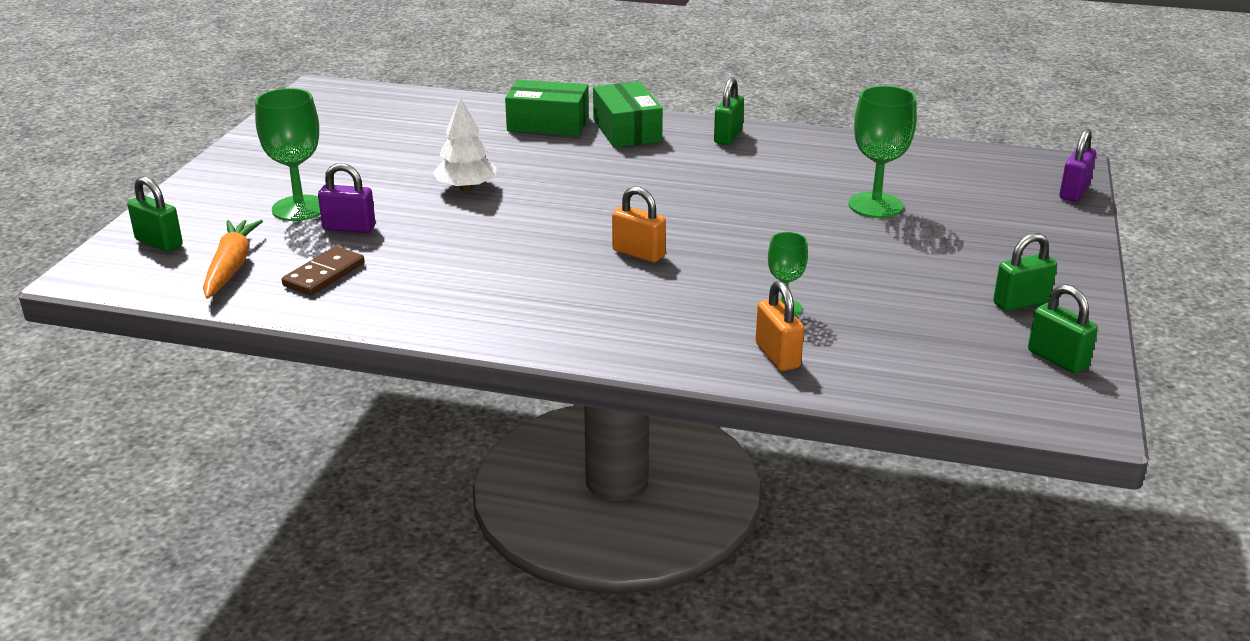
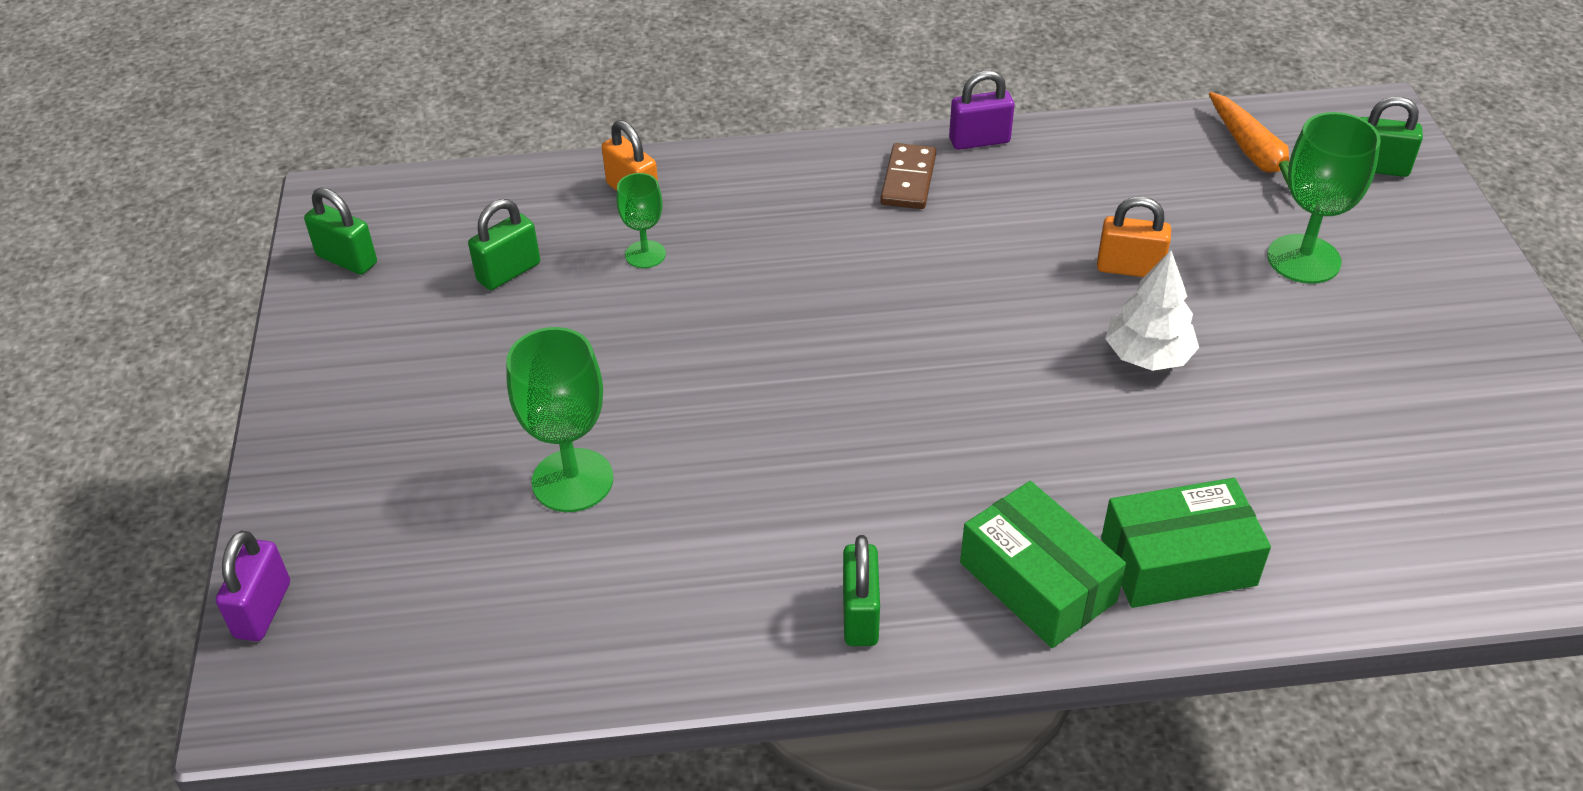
camera: 160 degrees right, 15 degrees up
brown domino [282,246,365,296] -> brown domino moved to [880,143,936,209]
purple padlock [318,163,375,233] -> purple padlock moved to [949,70,1014,150]
orange padlock [612,186,666,262] -> orange padlock moved to [1097,196,1171,277]
green padlock [993,233,1057,311] -> green padlock moved to [468,199,540,290]

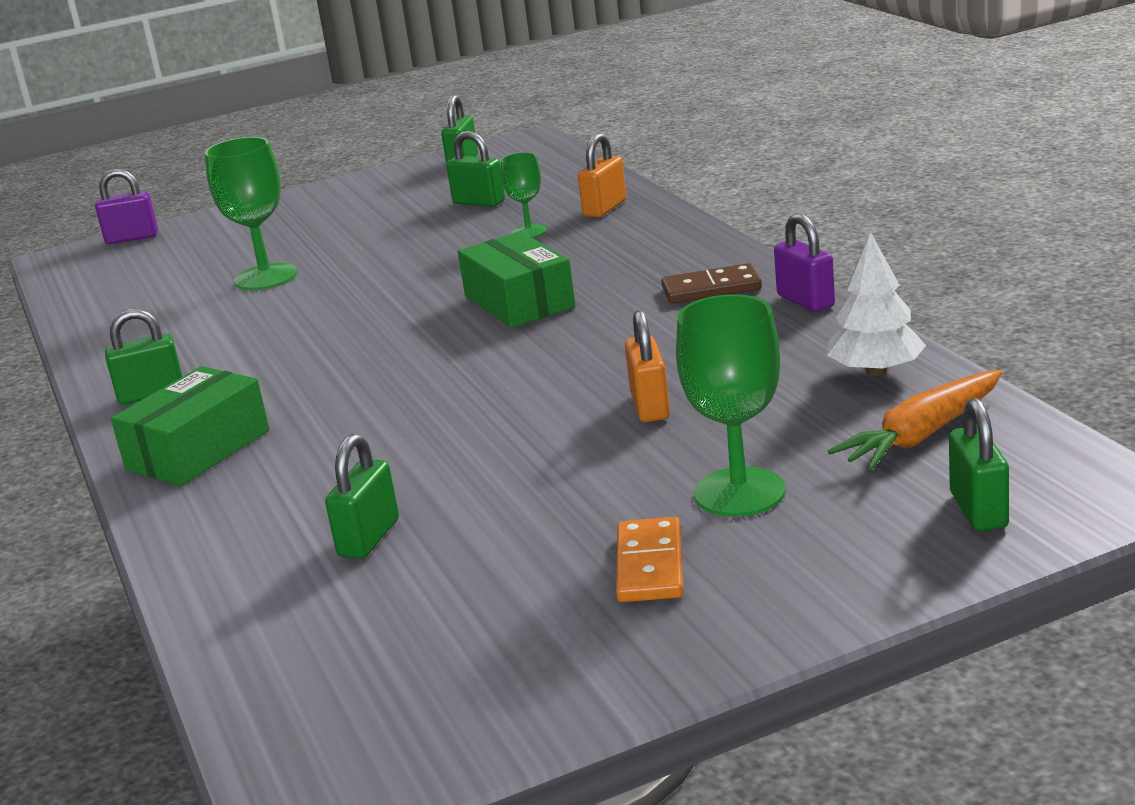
camera: 75 degrees right, 20 degrees down
green box [1101,478,1271,608] -> green box moved to [458,232,576,328]
white tree [1105,250,1199,371] -> white tree moved to [827,232,926,376]
none -> green padlock [325,434,399,559]
none -> orange domino [616,517,684,602]

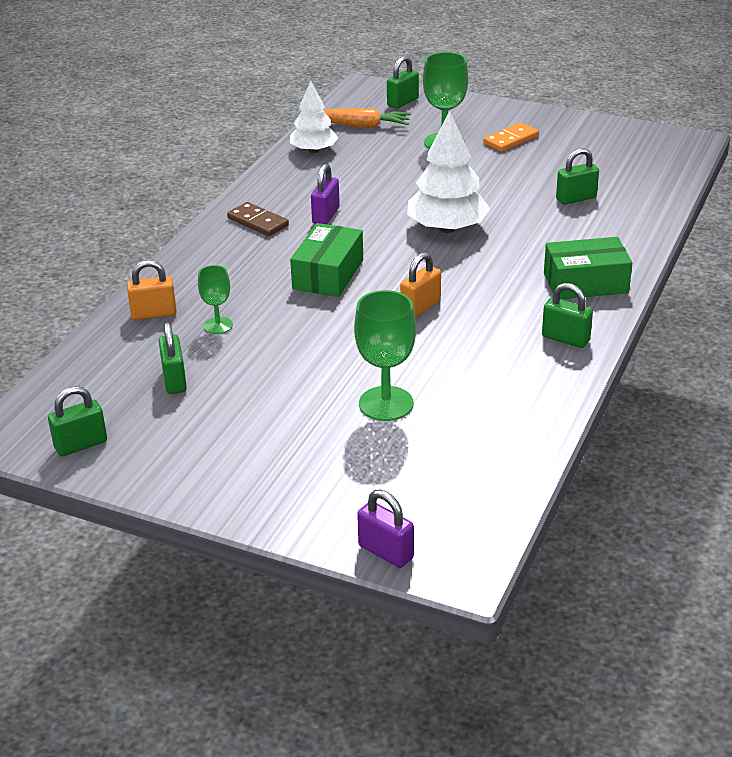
camera: 135 degrees left, 10 degrees up
orange padlock [625,310,670,422] -> orange padlock moved to [400,252,441,318]
purple padlock [774,213,835,312] -> purple padlock moved to [311,164,340,224]
none -> white tree [407,111,490,233]

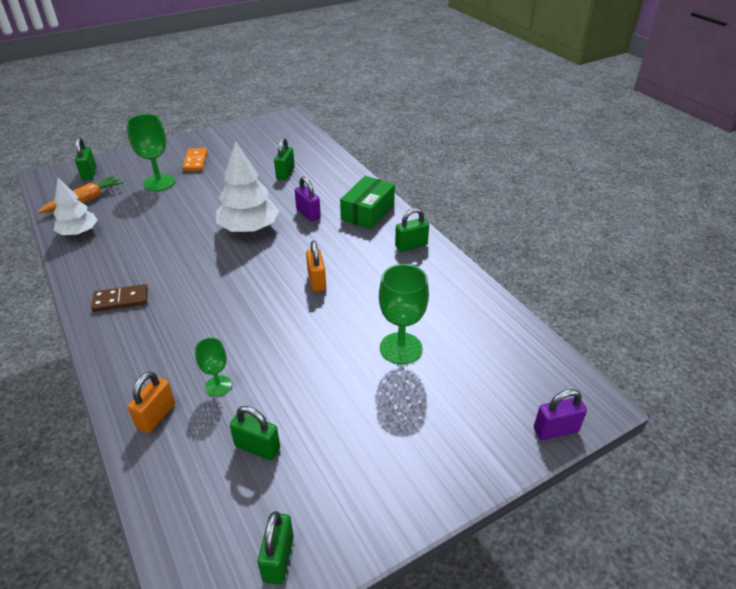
camera: 55 degrees left, 5 degrees up
green box [290,223,363,297] -> none
purple padlock [311,164,340,224] -> purple padlock moved to [295,177,321,222]

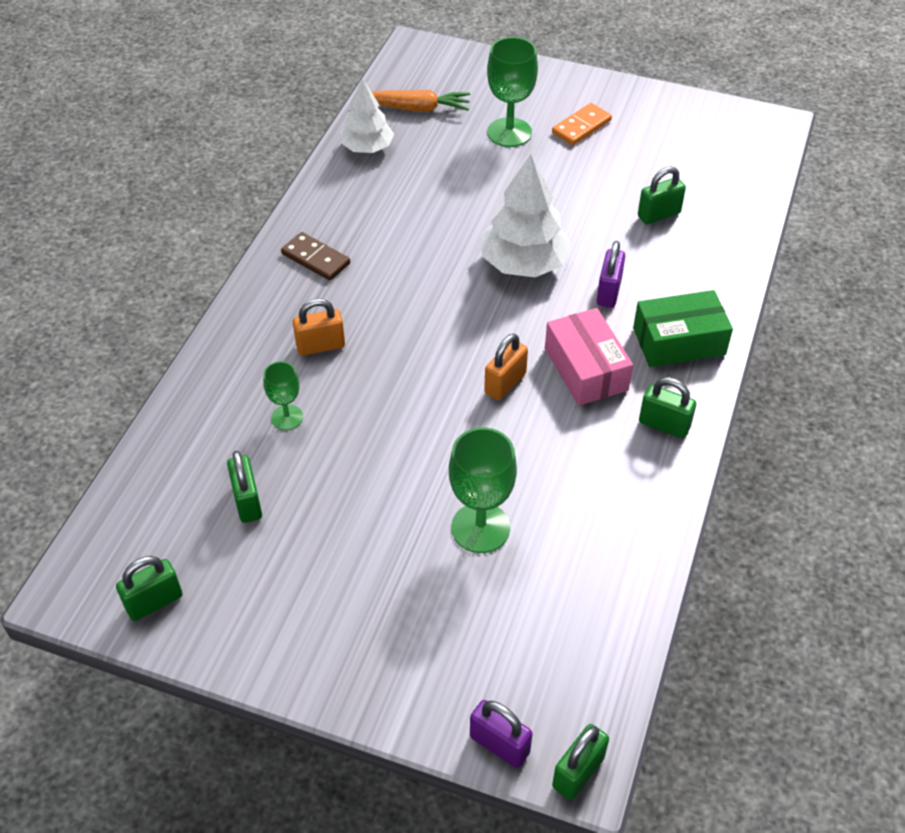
camera: 50 degrees right, 10 degrees up
green padlock [75,138,96,180] -> green padlock moved to [552,724,609,800]
orange padlock [128,371,175,433] -> orange padlock moved to [293,299,345,356]
none -> pink box [545,308,633,406]

